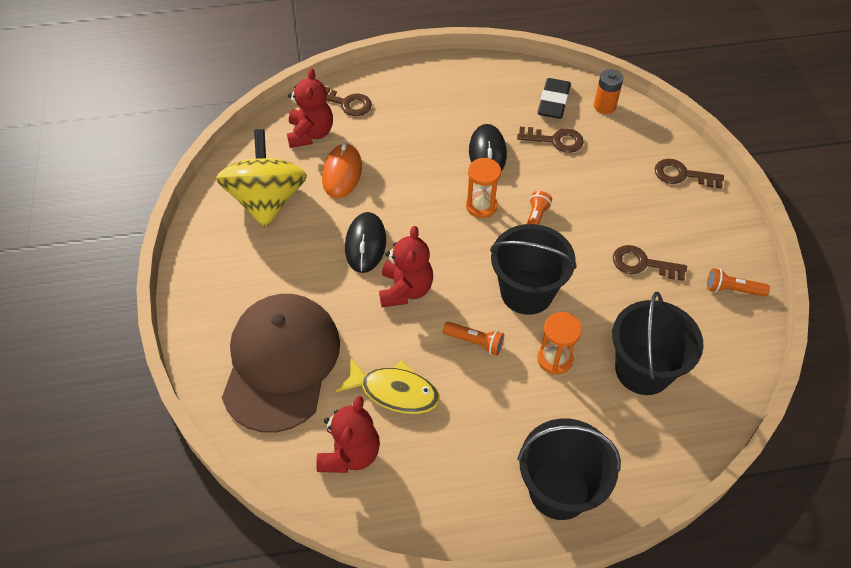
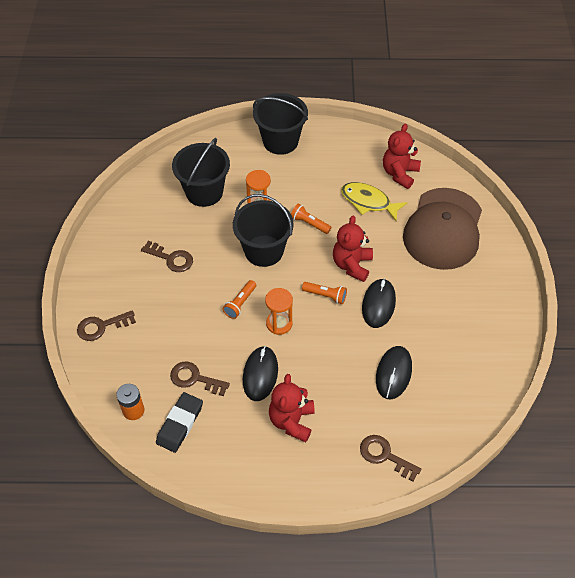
camera: 170 degrees left, 0 degrees up
yellow spinning top [216,129,307,228] -> none
red teddy bear [287,68,333,148] -> red teddy bear moved to [269,374,315,442]
orange mouse [322,143,362,198] -> black mouse [376,346,412,399]
brown key [655,159,724,189] -> brown key turned 135 degrees clockwise [77,310,136,341]
orange flashlight [707,268,770,297] -> orange flashlight moved to [302,282,347,304]

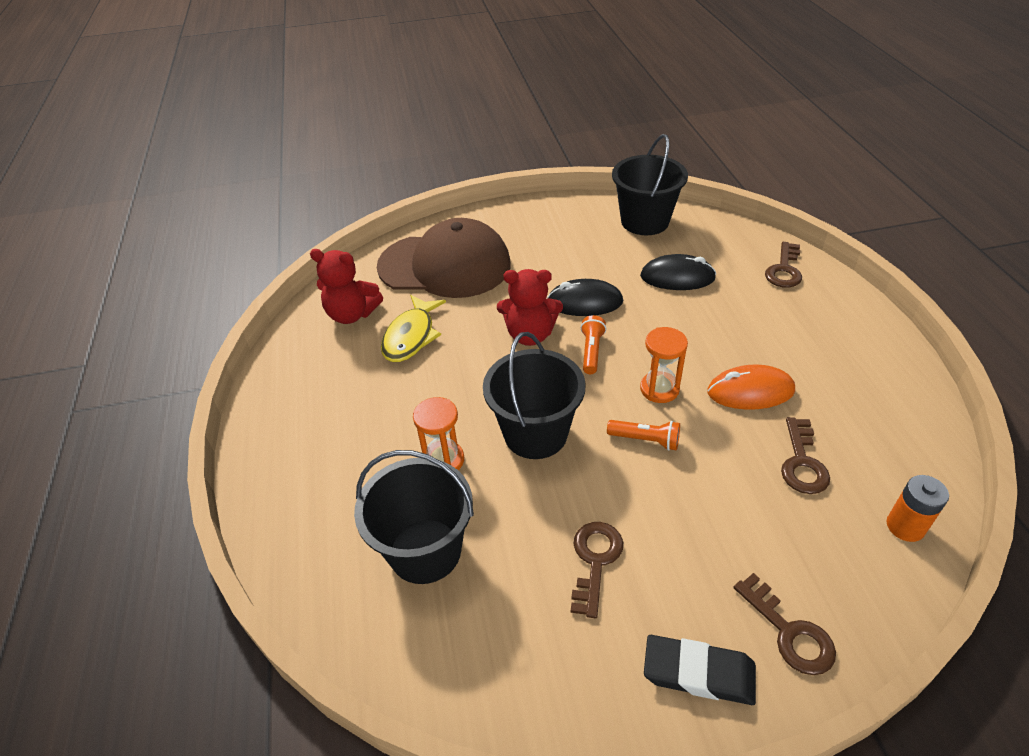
camera: 100 degrees left, 10 degrees down
black eraser [156,392,203,453] -> black eraser moved to [644,635,756,705]
black mouse [243,346,278,401] -> orange mouse [707,365,795,410]
black bucket [253,93,308,155] -> black bucket moved to [612,134,688,235]
red teddy bear [269,374,315,442] -> none
orange flashlight [291,204,331,234] -> none

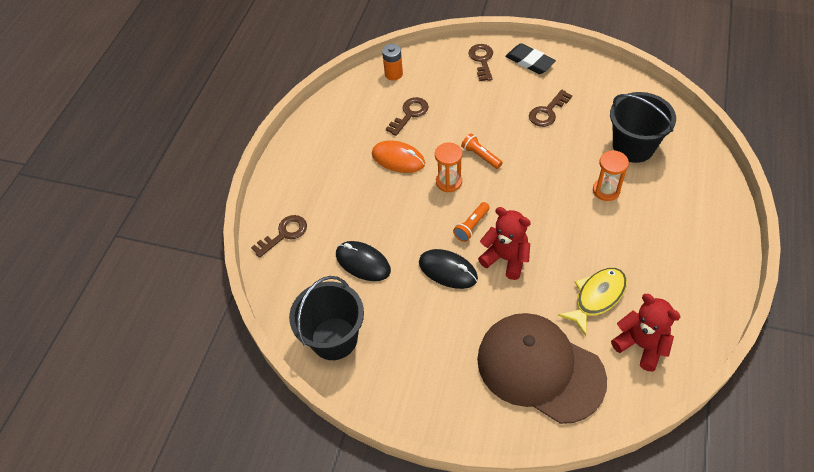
camera: 150 degrees left, 10 degrees up
black bucket [483,332,586,459] -> none

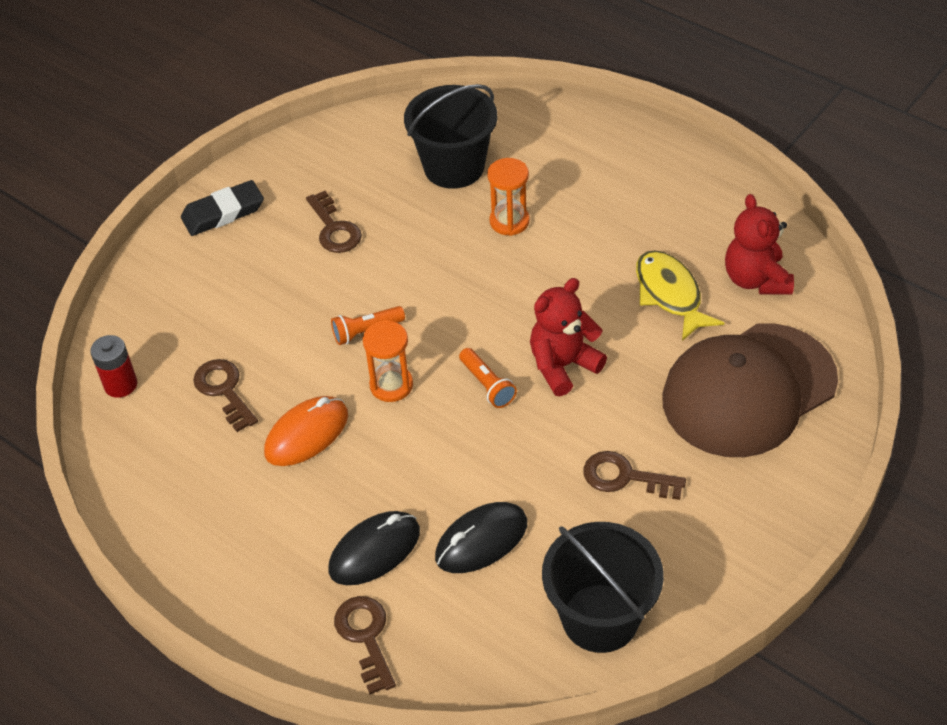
camera: 70 degrees left, 5 degrees down
orange battery [382,44,403,81] -> red battery [90,335,137,398]
black mouse [419,249,478,289] -> black mouse moved to [328,511,420,585]
brown key [468,44,493,81] -> brown key moved to [584,451,686,500]
red teddy bear [611,294,681,371] -> red teddy bear turned 75 degrees counterclockwise [725,194,794,295]

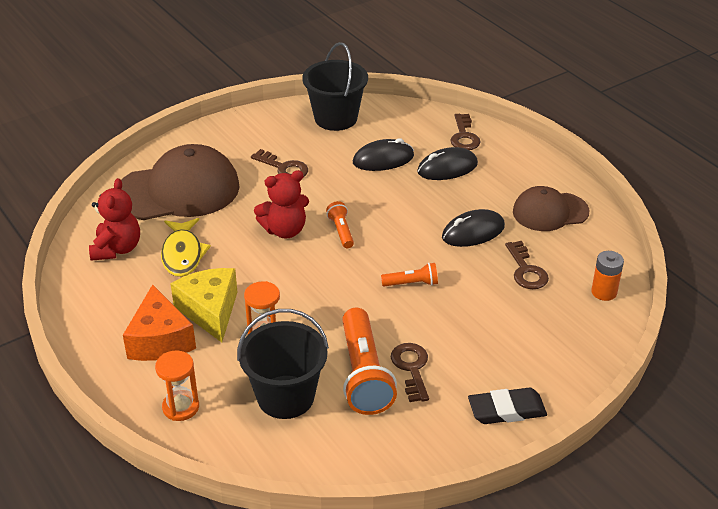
camera: 165 degrees left, 10 degrees down
red battery [90,335,137,398] -> orange battery [591,251,624,301]
orange mouse [264,396,348,466] -> black mouse [442,209,505,247]
orange hourglass [363,320,413,402] -> orange hourglass moved to [155,350,199,421]
none -> orange cheese [123,285,196,361]
none -> yellow cheese [170,268,237,342]
none -> orange flashlight [342,308,397,415]
none -> brown cap [513,186,589,231]

